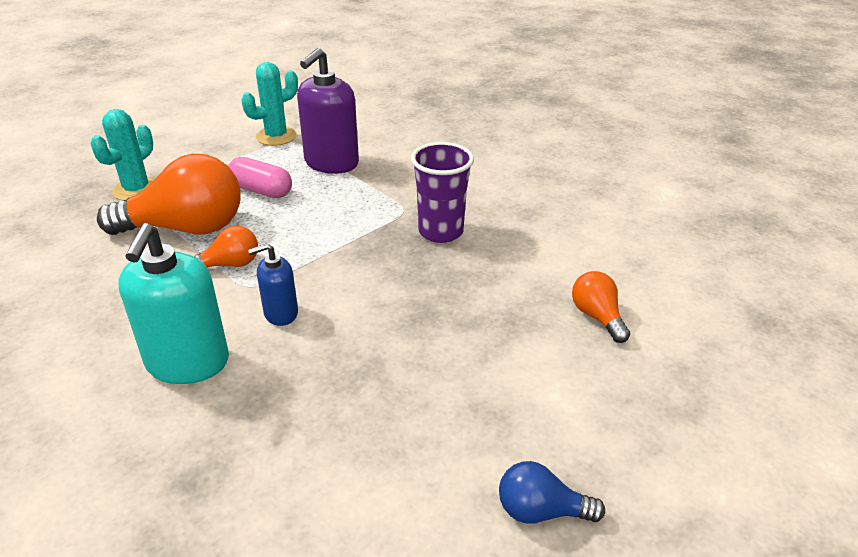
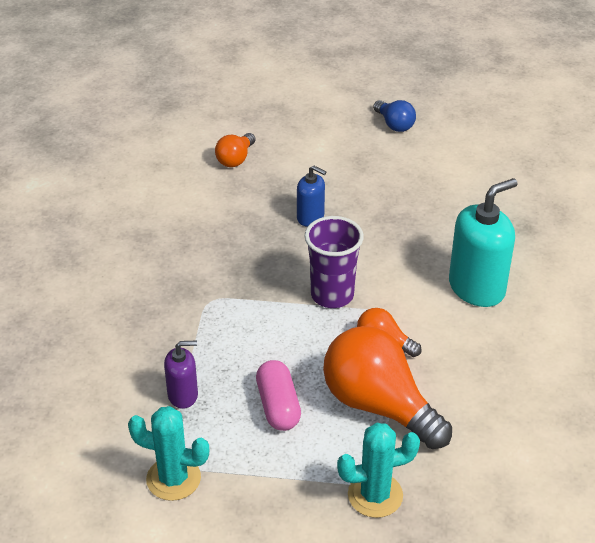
camera: 130 degrees left, 5 degrees up
blue soap dispenser [248,243,298,326] -> blue soap dispenser moved to [297,165,326,227]
purple soap dispenser [297,48,359,174] -> purple soap dispenser [164,341,198,409], size x0.55
purple cup [411,142,474,243] -> purple cup moved to [305,216,364,308]

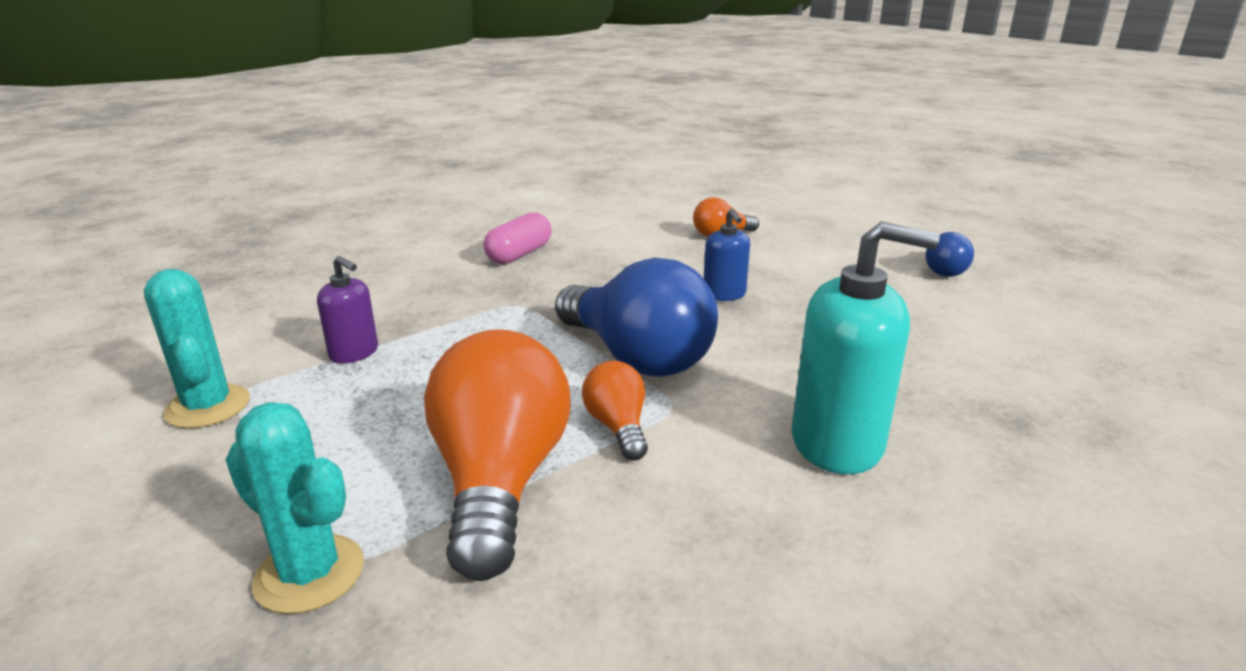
camera: 45 degrees right, 15 degrees down
pink capsule [256,360,301,431] -> pink capsule moved to [483,212,552,264]
purple cup [305,216,364,308] -> blue light bulb [555,258,718,377]

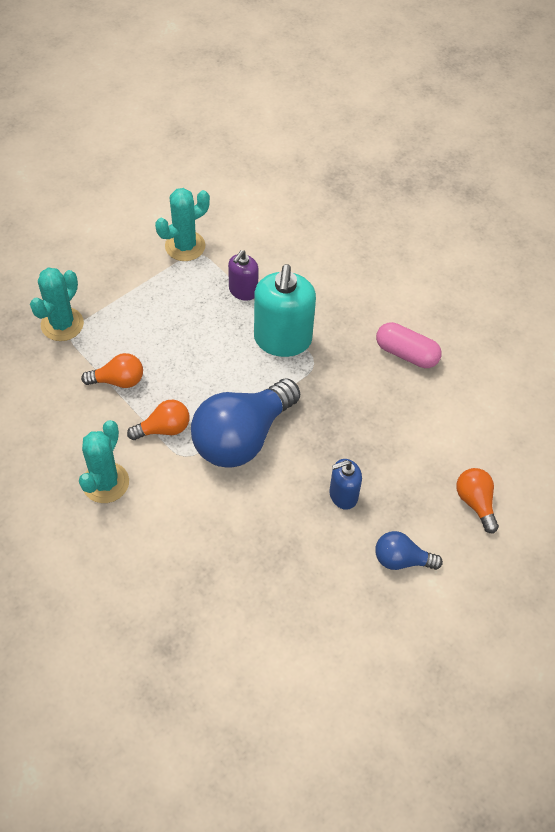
camera: 85 degrees right, 30 degrees up
orange light bulb [424,329,571,581] -> orange light bulb [81,353,143,388], size x0.49
turquoise soap dispenser [792,221,940,474] -> turquoise soap dispenser moved to [254,264,316,357]
blue light bulb [926,232,974,277] -> blue light bulb moved to [375,531,443,570]
none -> turquoise cactus [79,420,129,503]

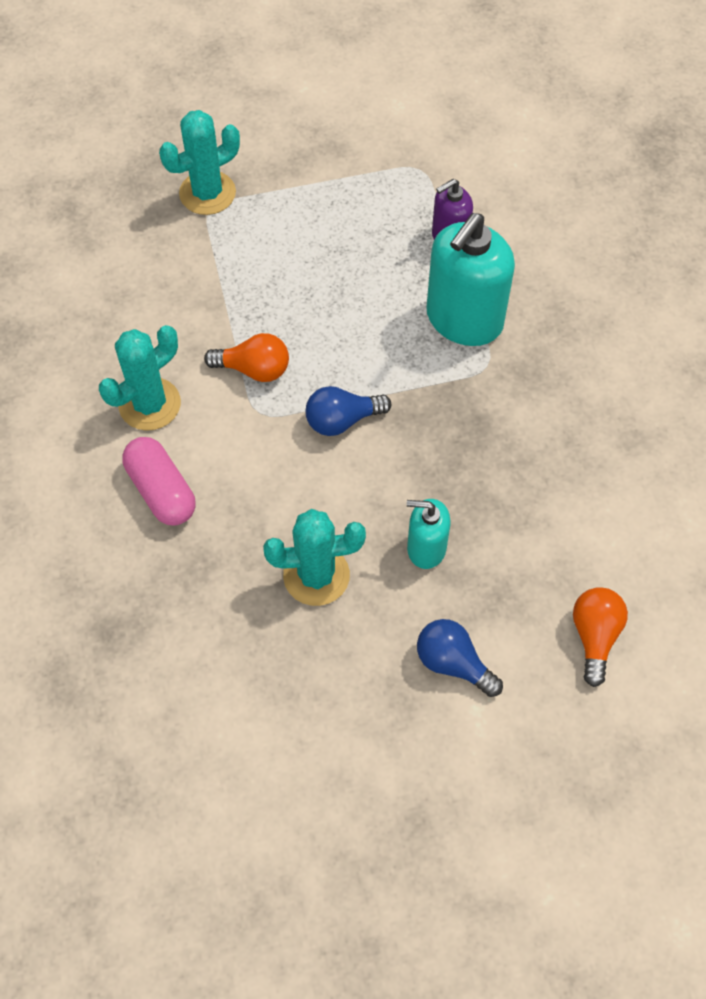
camera: 30 degrees right, 5 degrees up
orange light bulb [81,353,143,388] -> none
turquoise cactus [155,188,210,261] -> turquoise cactus moved to [263,509,366,606]
blue light bulb [191,378,300,468] -> blue light bulb [305,386,391,436], size x0.49
blue soap dispenser [329,459,362,510] -> turquoise soap dispenser [407,499,451,569]
pink capsule [376,322,442,368] -> pink capsule moved to [122,437,196,526]

